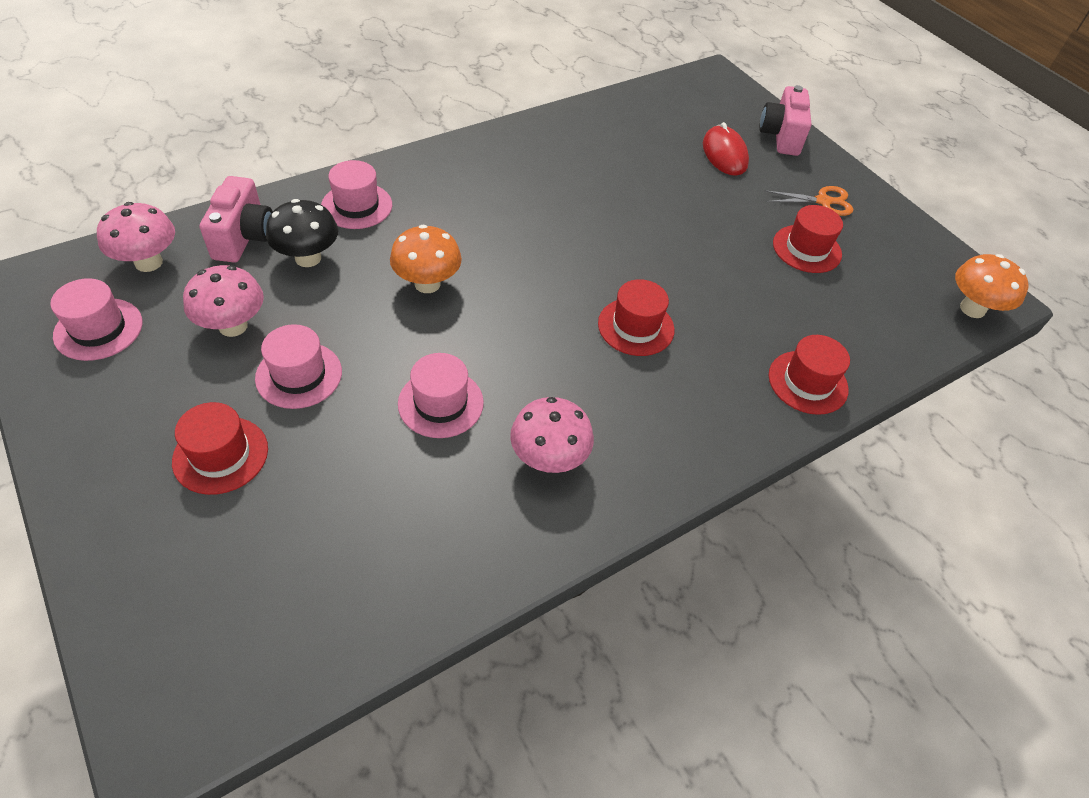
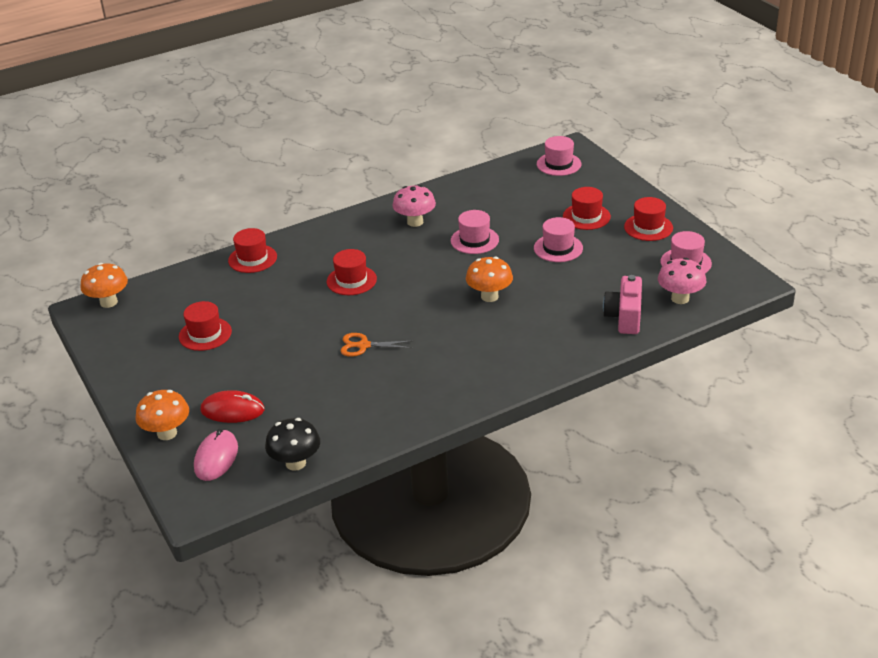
camera: 170 degrees left, 15 degrees down
pink mushroom [183,265,264,337] -> none
black mushroom [266,199,338,267] -> black mushroom moved to [265,418,320,471]
pink hat [321,160,392,229] -> pink hat moved to [537,136,581,176]
red mouse [703,122,749,176] -> red mouse turned 75 degrees counterclockwise [200,390,265,423]
pink camera [759,85,811,156] -> orange mushroom [136,390,189,440]
orange scissors [765,186,853,216] -> orange scissors moved to [341,333,412,357]
none -> pink mouse [194,429,238,481]
none -> red hat [624,197,673,241]

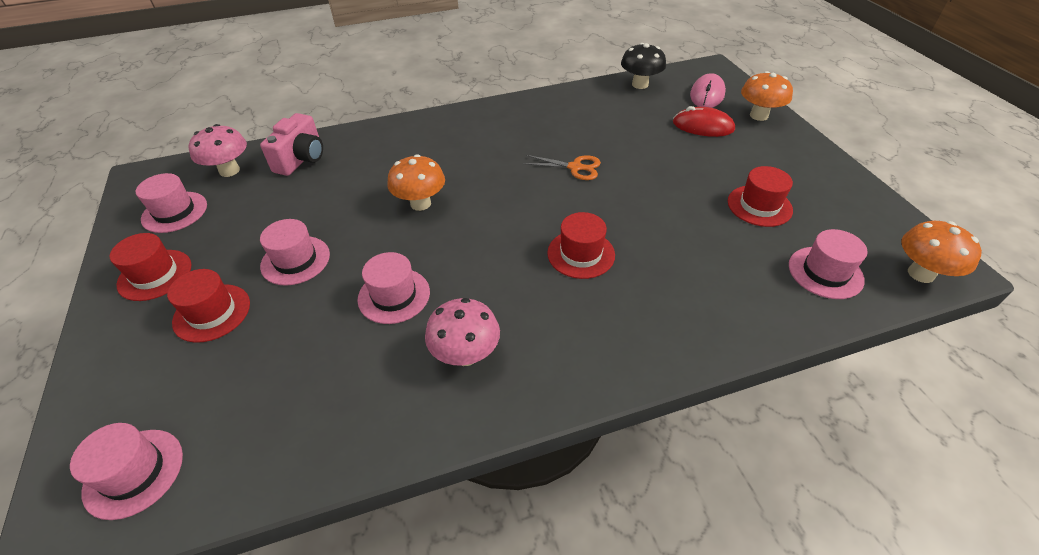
camera: 170 degrees left, 10 degrees up
red hat [228,228,277,273] -> none
none -> pink hat [789,229,867,299]

